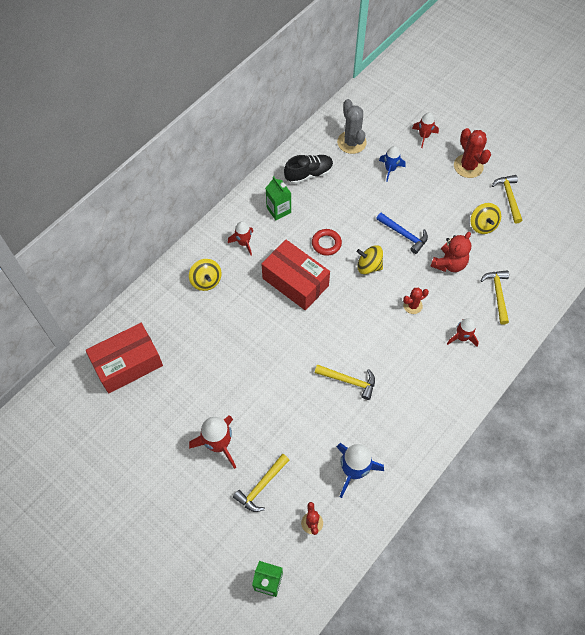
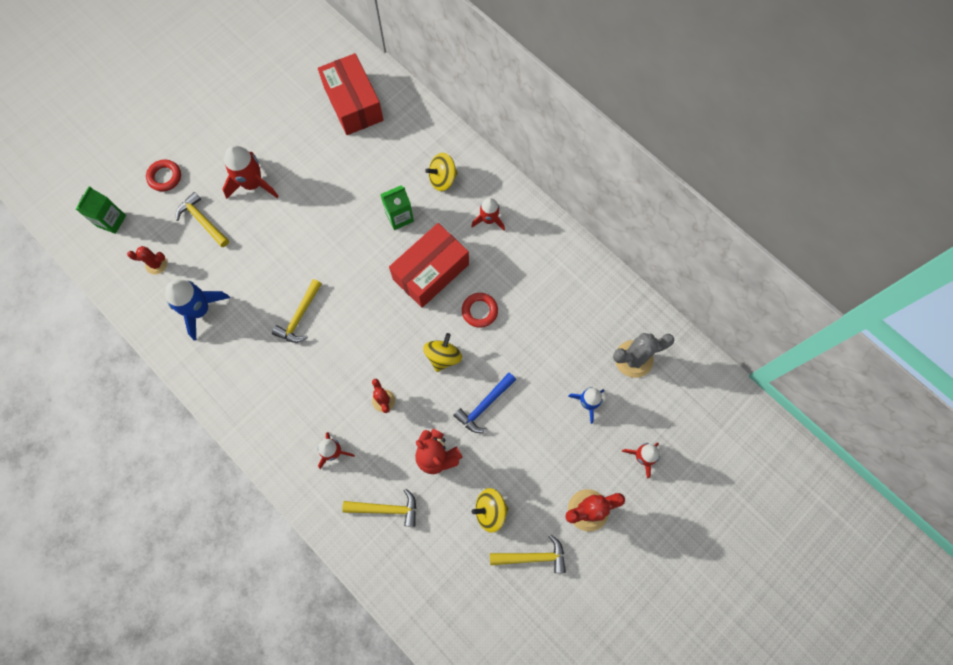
camera: 95 degrees right, 10 degrees up
green carton [266,176,292,220] -> green carton moved to [380,185,414,230]
black shoe [284,155,333,184] -> none
none -> red ring [146,160,181,191]

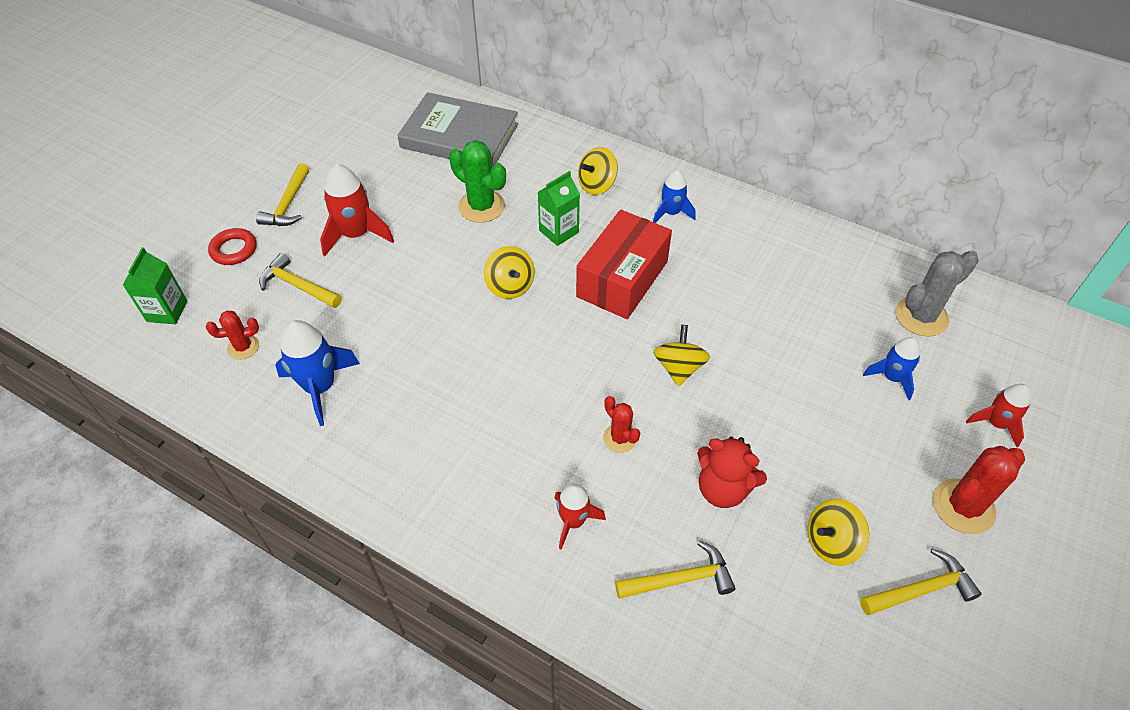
camera: 15 degrees left, 20 degrees down
yellow hammer [272,279,322,343] -> yellow hammer moved to [256,163,309,226]
red box [318,53,384,135] -> grey book [397,92,518,167]
blue hammer [453,373,516,433] -> none
red ring [462,293,498,328] -> none
red rocket [471,198,505,231] -> blue rocket [653,170,695,223]
none -> green cactus [449,140,506,223]
none -> yellow spinning top [484,246,535,299]

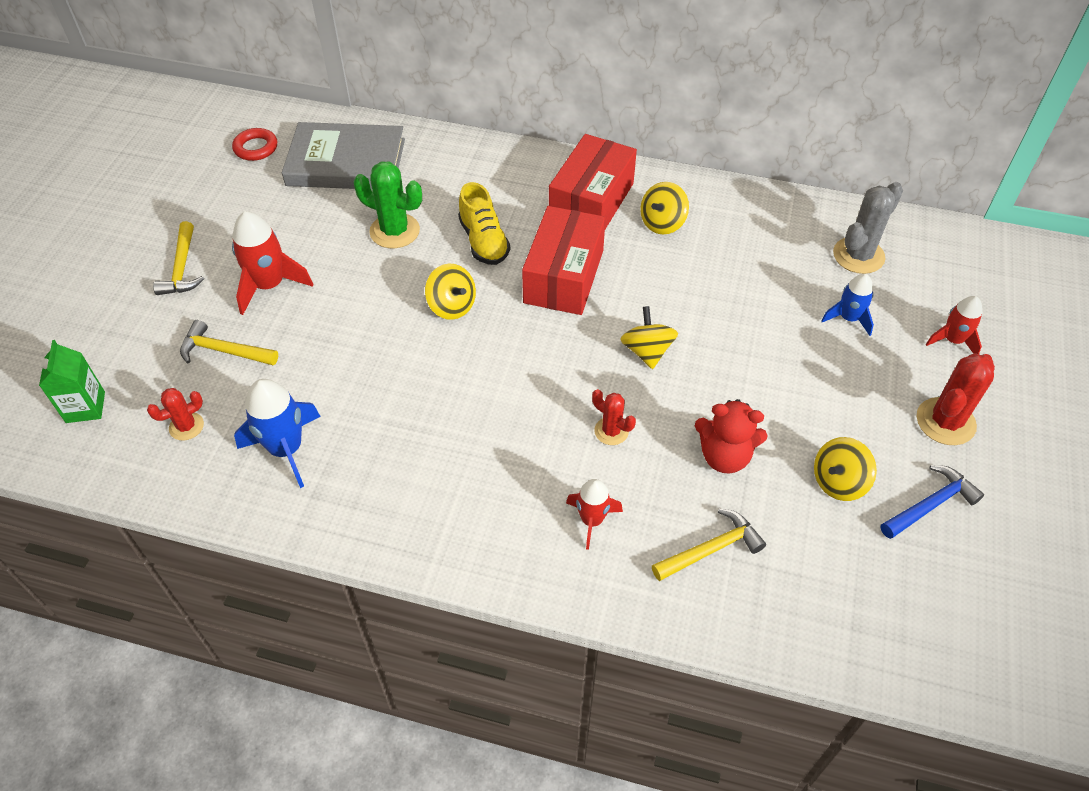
camera: 15 degrees left, 0 degrees up
red ring [208,228,257,265] -> red ring moved to [232,128,277,161]
green carton [538,171,580,246] -> yellow shoe [458,182,510,265]
yellow spinning top [578,147,618,195] -> yellow spinning top moved to [640,182,689,235]
blue rocket [653,170,695,223] -> red box [549,134,637,229]
yellow hammer [860,549,981,615] -> blue hammer [881,465,984,539]

